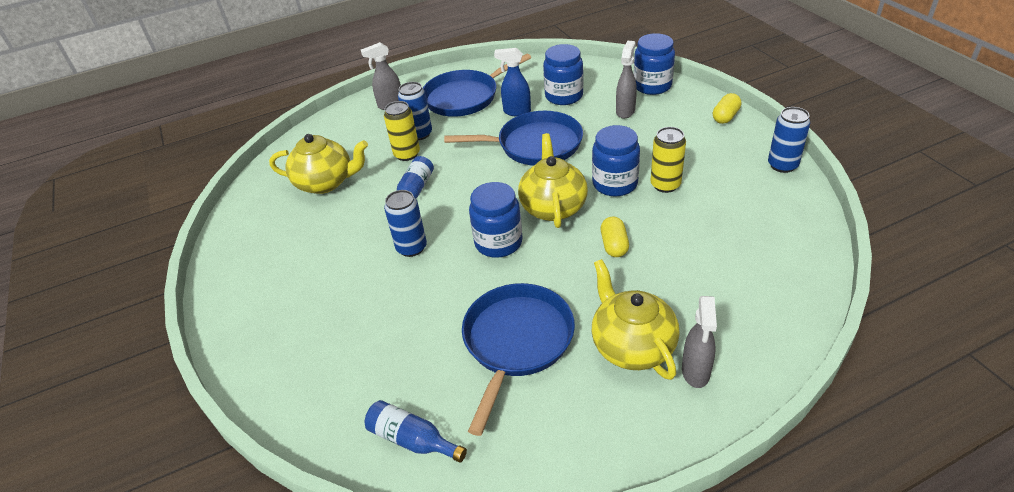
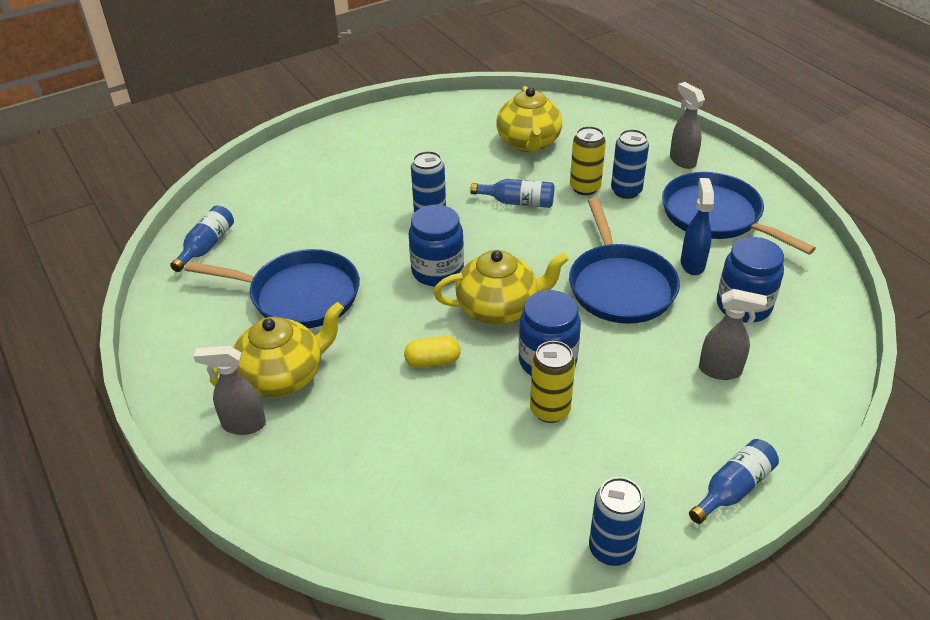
camera: 80 degrees right, 0 degrees up
blue jar [633,33,675,95] -> none
yellow capsule [713,93,741,124] -> blue bottle [689,439,779,524]

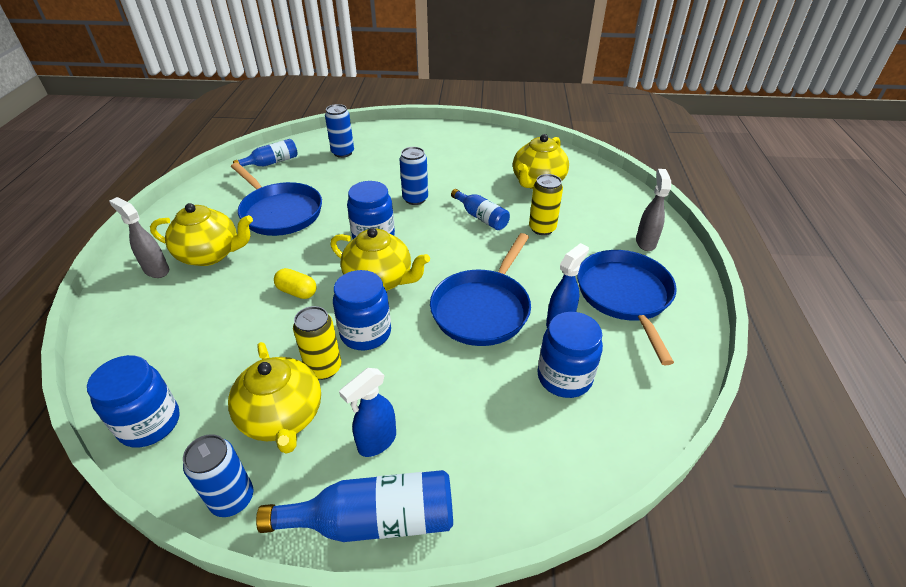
camera: 35 degrees right, 0 degrees up
blue can [611,129,649,199] -> blue can moved to [325,104,354,158]
blue bottle [689,439,779,524] -> blue bottle [256,470,453,542], size x1.57
grey spray bottle [699,289,767,380] -> none
none -> blue jar [87,355,180,448]
none -> yellow teapot [228,342,321,454]
none -> blue spray bottle [339,368,396,457]

